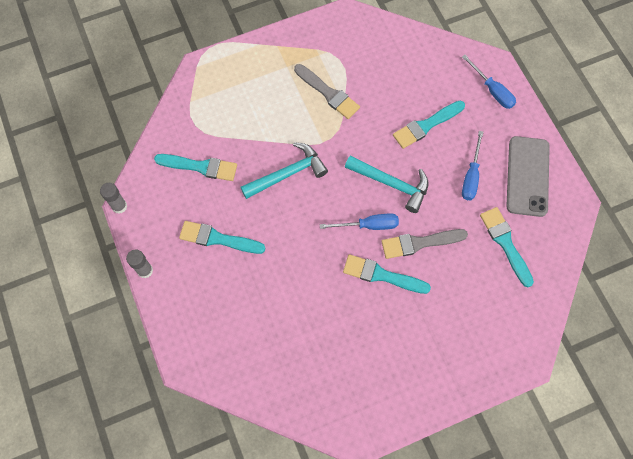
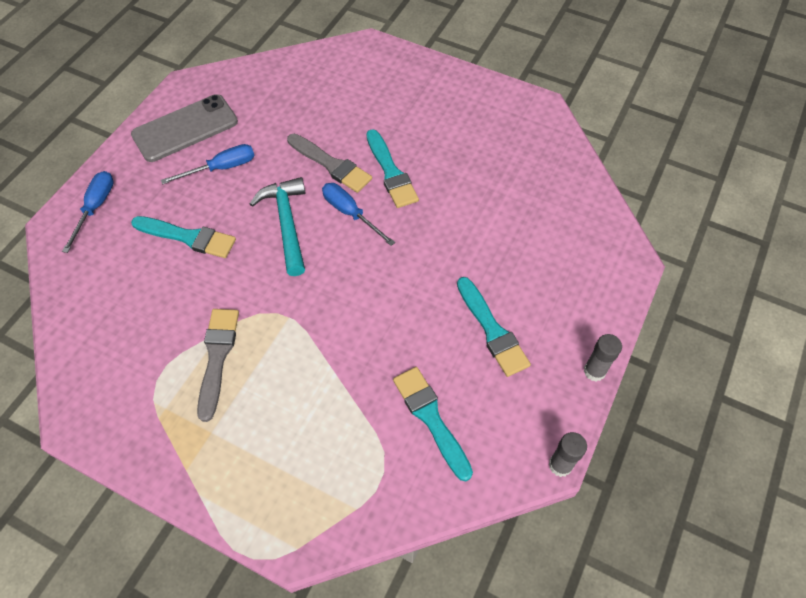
camera: 130 degrees left, 10 degrees down
turquoise hammer [240,142,328,199] -> none
turquoise brush [480,207,534,287] -> none

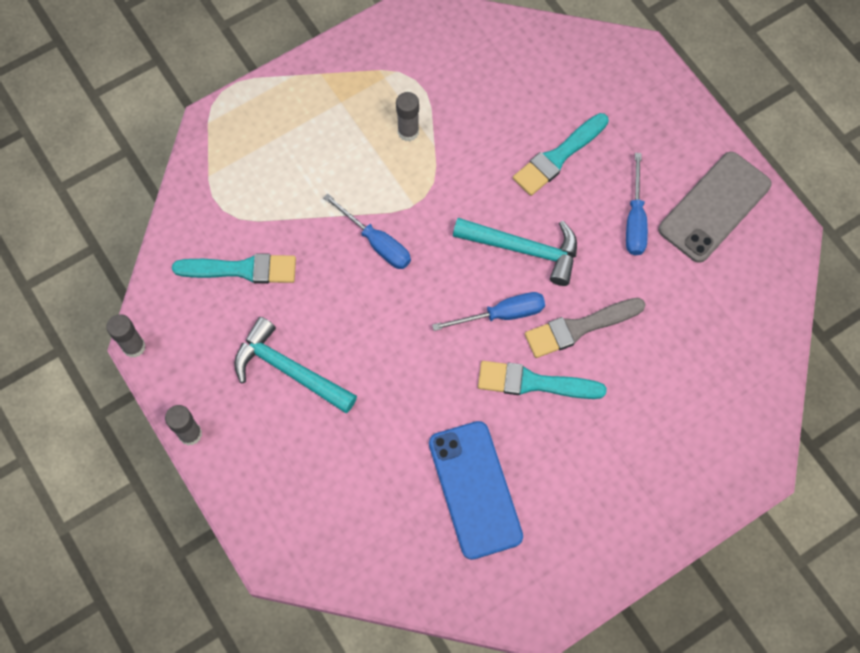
camera: 120 degrees right, 10 degrees up
blue screwdriver [62,171,114,253] -> blue screwdriver moved to [323,194,411,269]
grey phone [131,94,238,162] -> grey phone turned 45 degrees clockwise [658,152,772,263]
grey brush [197,309,239,422] -> grey glue stick [396,92,419,141]
turquoise brush [457,277,531,377] -> turquoise hammer [234,317,357,413]
none -> blue phone [429,421,523,560]

